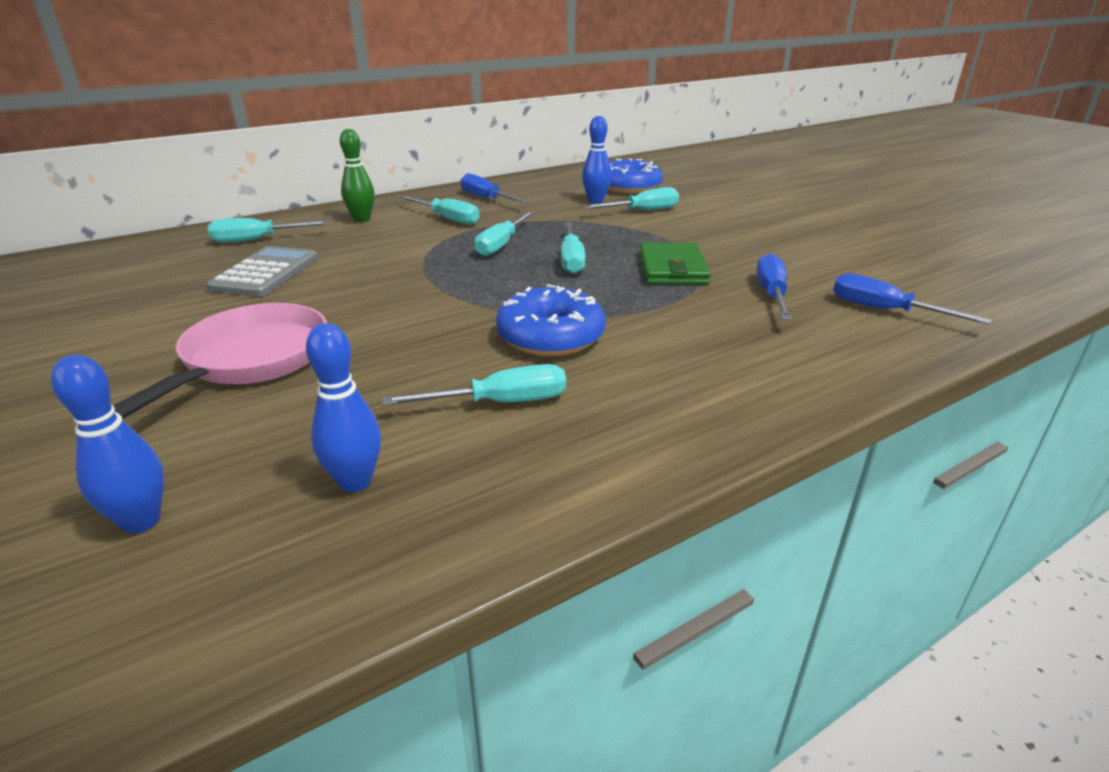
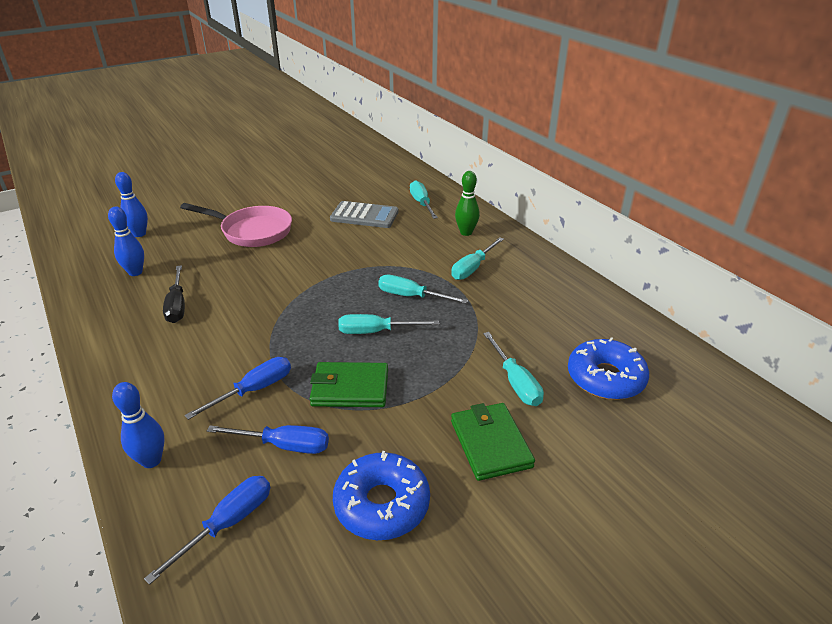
camera: 90 degrees right, 5 degrees up
turquoise screwdriver [382,364,566,405] -> black screwdriver [163,265,185,323]
blue screwdriver [460,173,528,203] -> blue screwdriver moved to [185,357,291,420]
blue donut [496,284,606,356] -> blue donut moved to [333,451,430,540]
blue bowling pin [582,116,612,203] -> blue bowling pin moved to [112,382,165,468]
none -> green wallet [451,403,535,481]

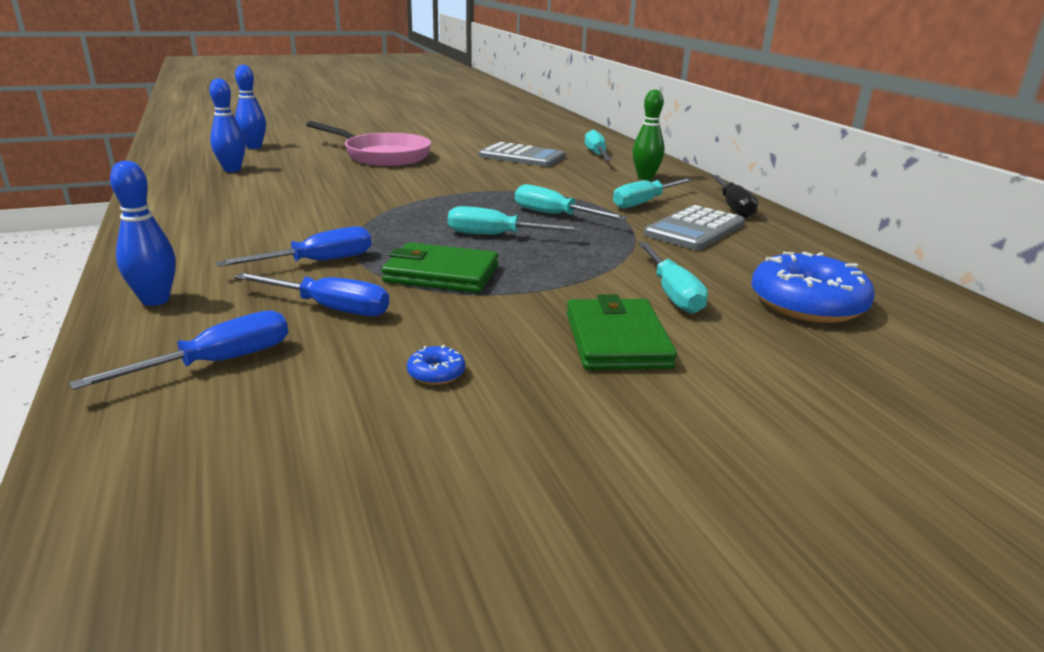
camera: 10 degrees right, 10 degrees down
black screwdriver [163,265,185,323] -> black screwdriver moved to [712,175,758,218]
blue donut [333,451,430,540] -> blue donut [407,345,465,385], size x0.41
none -> grey calculator [644,205,745,250]

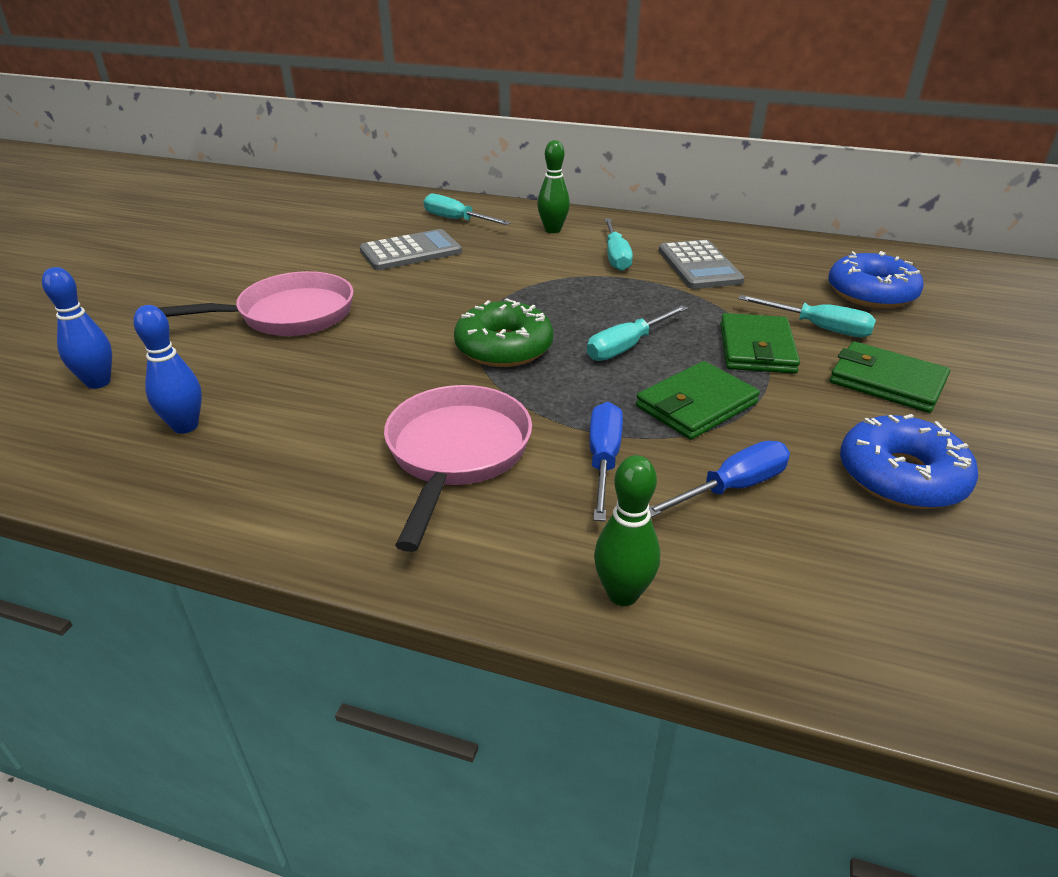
camera: 50 degrees left, 10 degrees up
blue screwdriver [69,310,288,390] -> none
blue bowling pin [110,161,176,306] -> green bowling pin [594,455,660,606]
blue donut [407,345,465,385] -> blue donut [840,414,978,509], size x2.45
turquoise screwdriver [515,184,627,220] -> none
black screwdriver [712,175,758,218] -> none
none -> pink pan [384,385,532,552]
none -> green donut [454,298,553,367]
none -> green wallet [720,313,800,374]

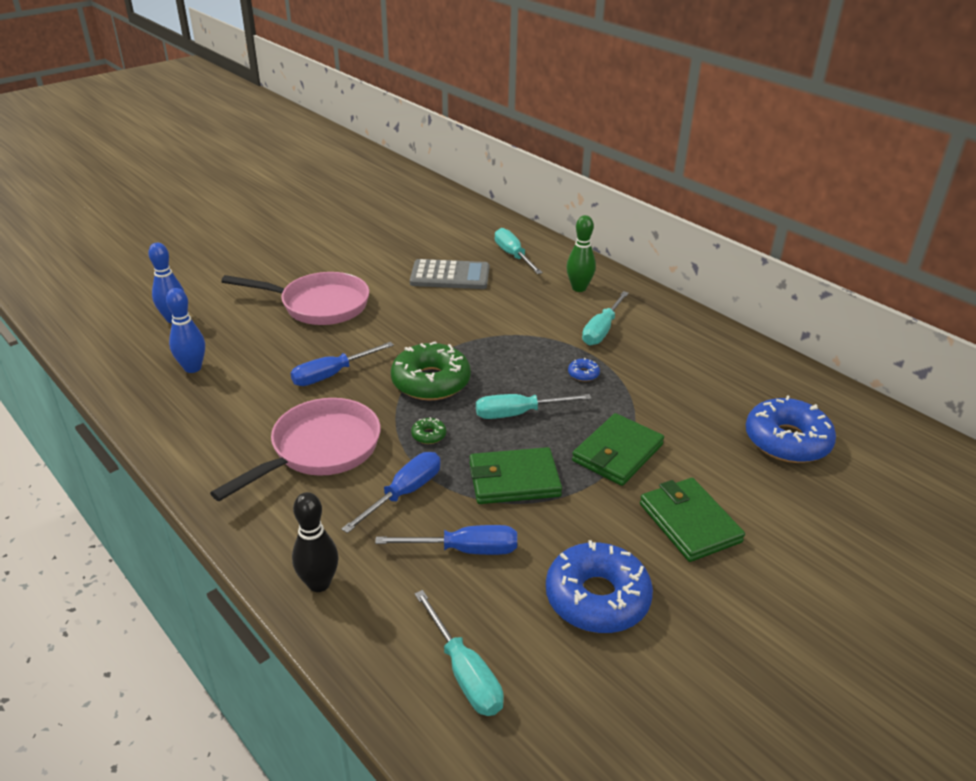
camera: 30 degrees right, 0 degrees up
green bowling pin [594,455,660,606] -> black bowling pin [292,492,338,592]
grey calculator [659,240,745,289] -> none
turquoise screwdriver [738,295,876,337] -> turquoise screwdriver moved to [415,590,504,716]
none -> blue screwdriver [290,342,394,386]
none -> green donut [411,417,446,444]
none -> blue donut [568,358,600,381]

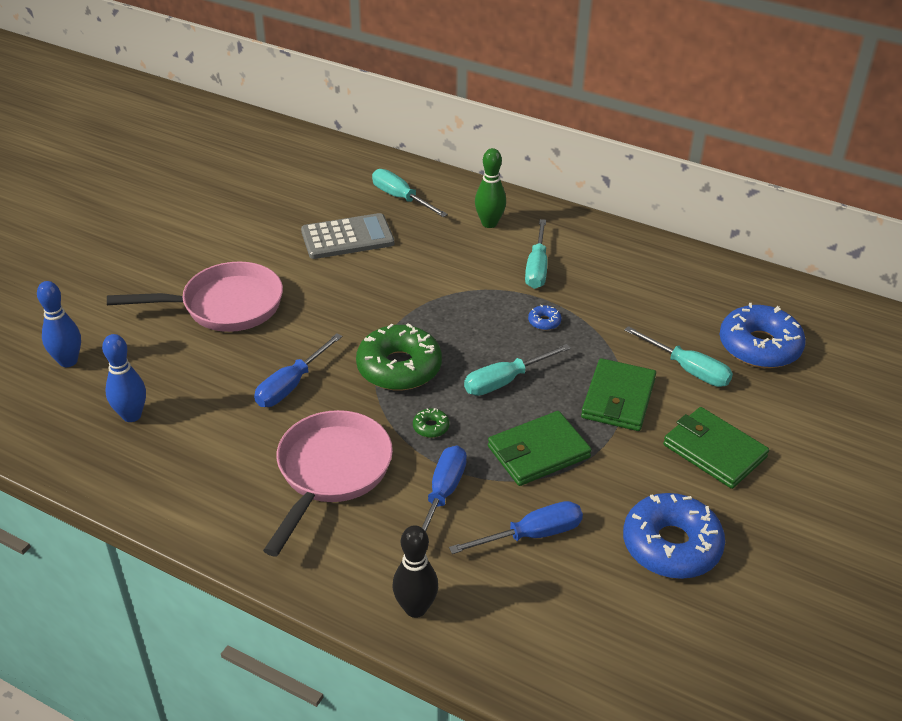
camera: 20 degrees left, 5 degrees up
turquoise screwdriver [415,590,504,716] -> turquoise screwdriver moved to [624,326,733,387]

